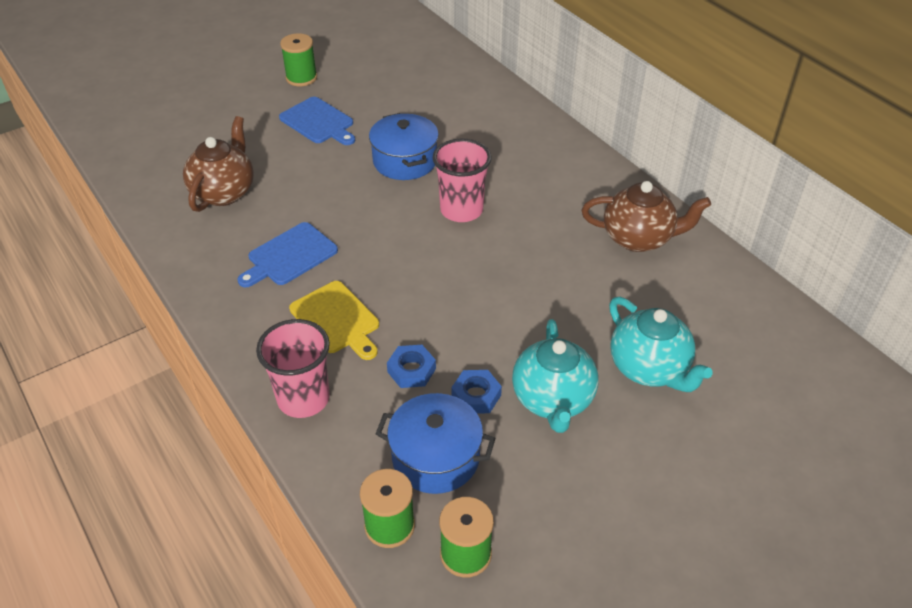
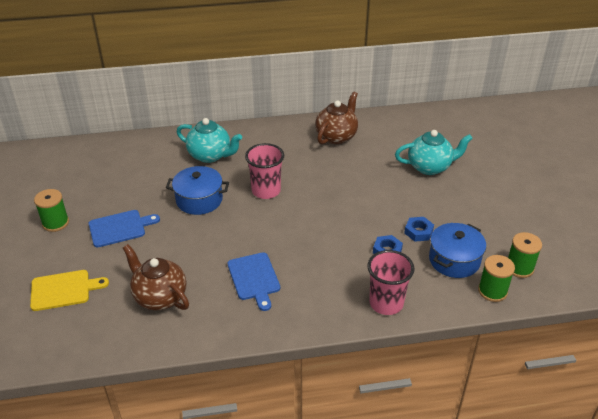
camera: 65 degrees left, 5 degrees down
yellow cutting board [289,281,379,360] -> yellow cutting board moved to [30,270,109,311]
turquoise teapot [512,319,598,433] -> turquoise teapot moved to [177,118,242,163]

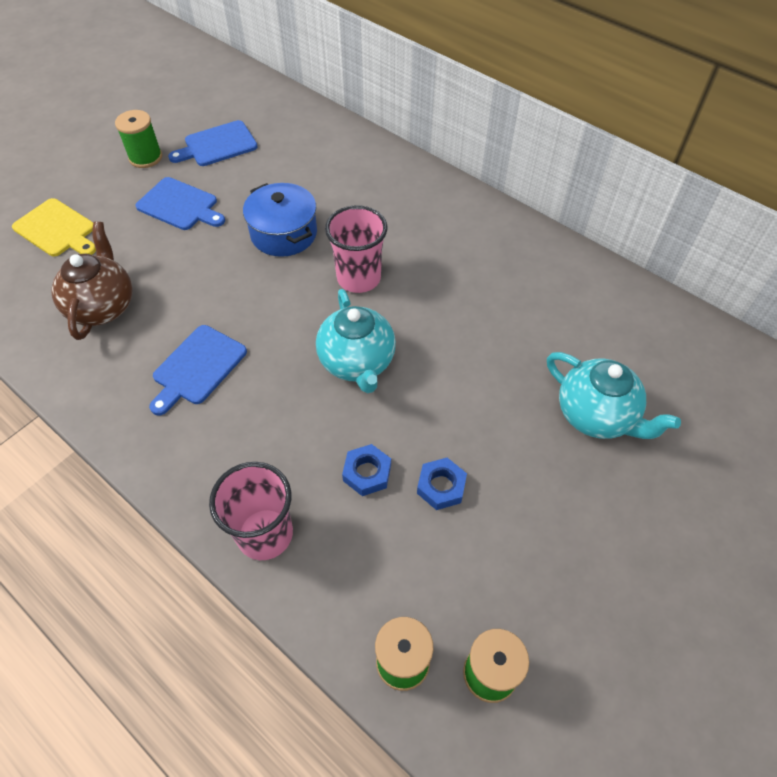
camera: 50 degrees right, 15 degrees up
turquoise teapot [177,118,242,163] -> turquoise teapot moved to [316,289,396,393]
brown teapot [315,91,358,144] -> none
blue pot [429,223,486,278] -> none
none -> blue cutting board [168,120,258,166]

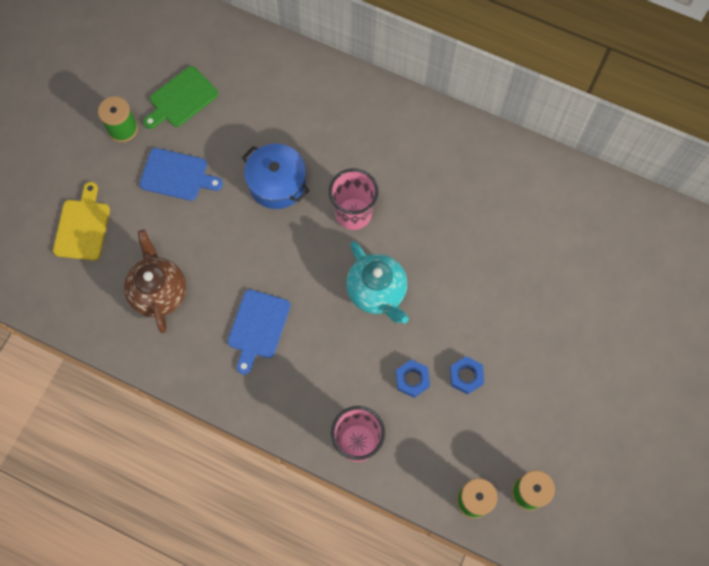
camera: 15 degrees left, 15 degrees up
yellow cutting board [12,198,96,257] -> yellow cutting board turned 105 degrees counterclockwise [53,182,110,261]
blue cutting board [168,120,258,166] -> green cutting board [143,66,218,129]
turquoise teapot [547,352,681,439] -> none

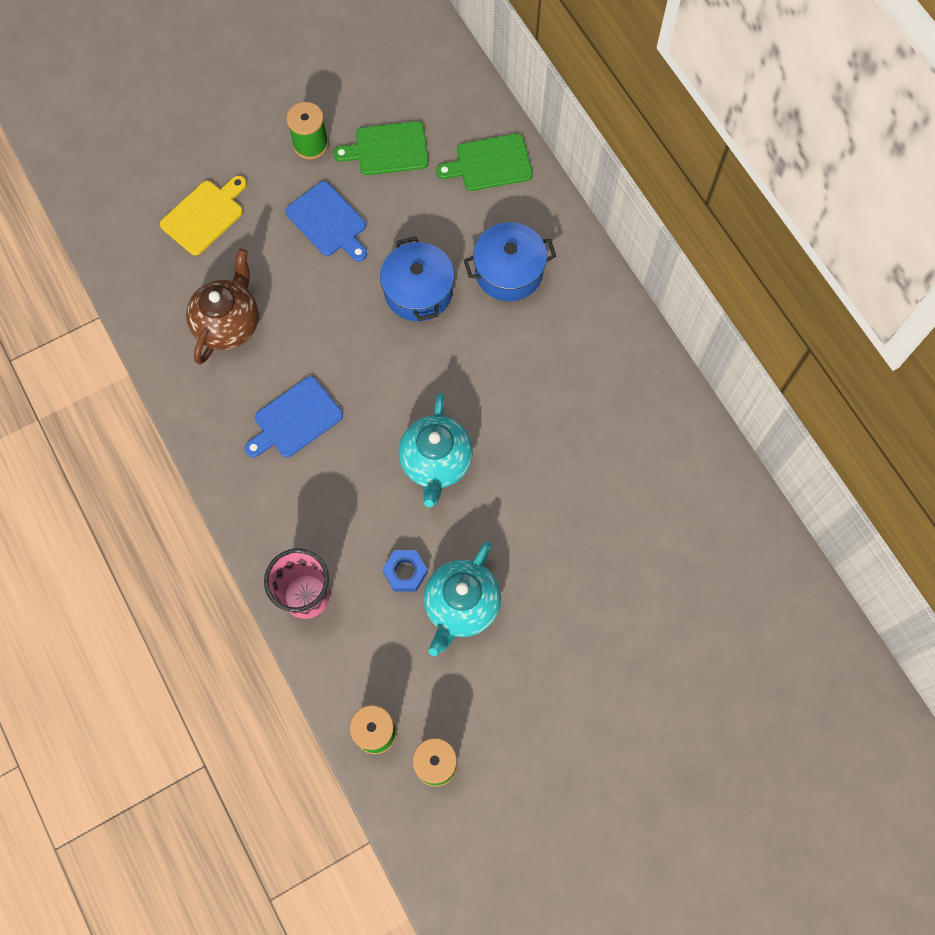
camera: 35 degrees right, 0 degrees up
pink cup [329,168,379,230] -> none
blue nut [450,356,484,395] -> turquoise teapot [424,541,501,656]
none -> green cutting board [436,133,533,191]
none -> blue pot [464,222,556,301]

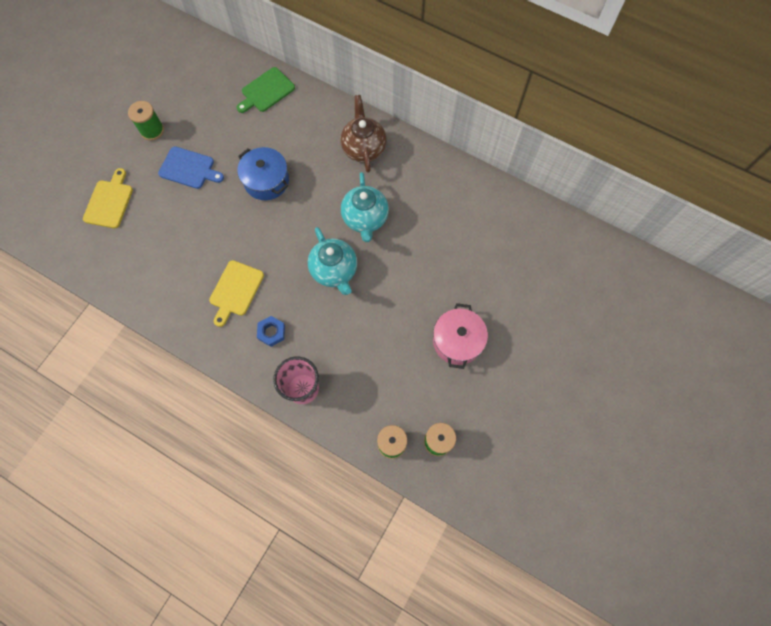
camera: 30 degrees left, 0 degrees up
brown teapot [186,249,259,364] -> brown teapot moved to [341,95,387,172]
blue cutting board [245,376,343,458] -> yellow cutting board [209,260,264,327]
green cutting board [333,121,429,175] -> none
blue nut [382,550,428,591] -> blue nut moved to [257,316,285,347]
turquoise teapot [424,541,501,656] -> turquoise teapot moved to [341,172,389,242]
blue pot [464,222,556,301] -> none
none -> pink pot [433,303,488,369]

